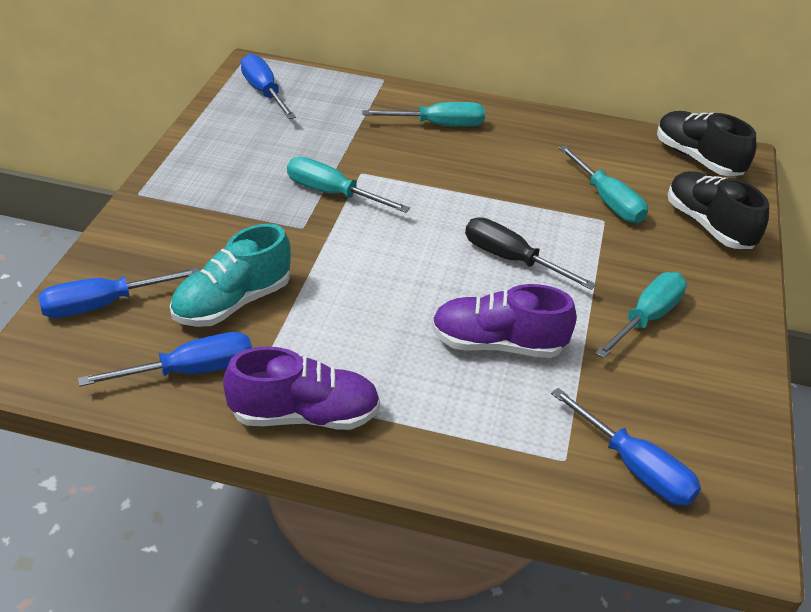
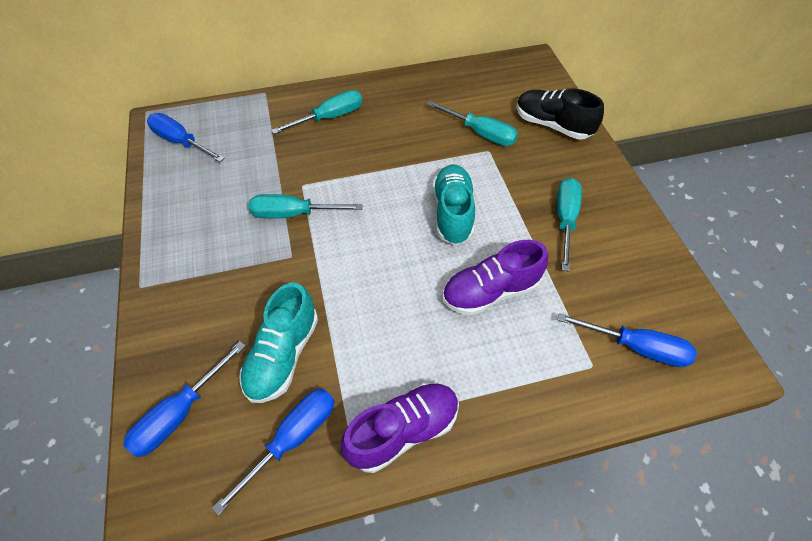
camera: 25 degrees left, 15 degrees up
black screwdriver [465,218,596,290] -> turquoise shoe [433,164,475,245]
black shoe [657,111,756,176] -> none

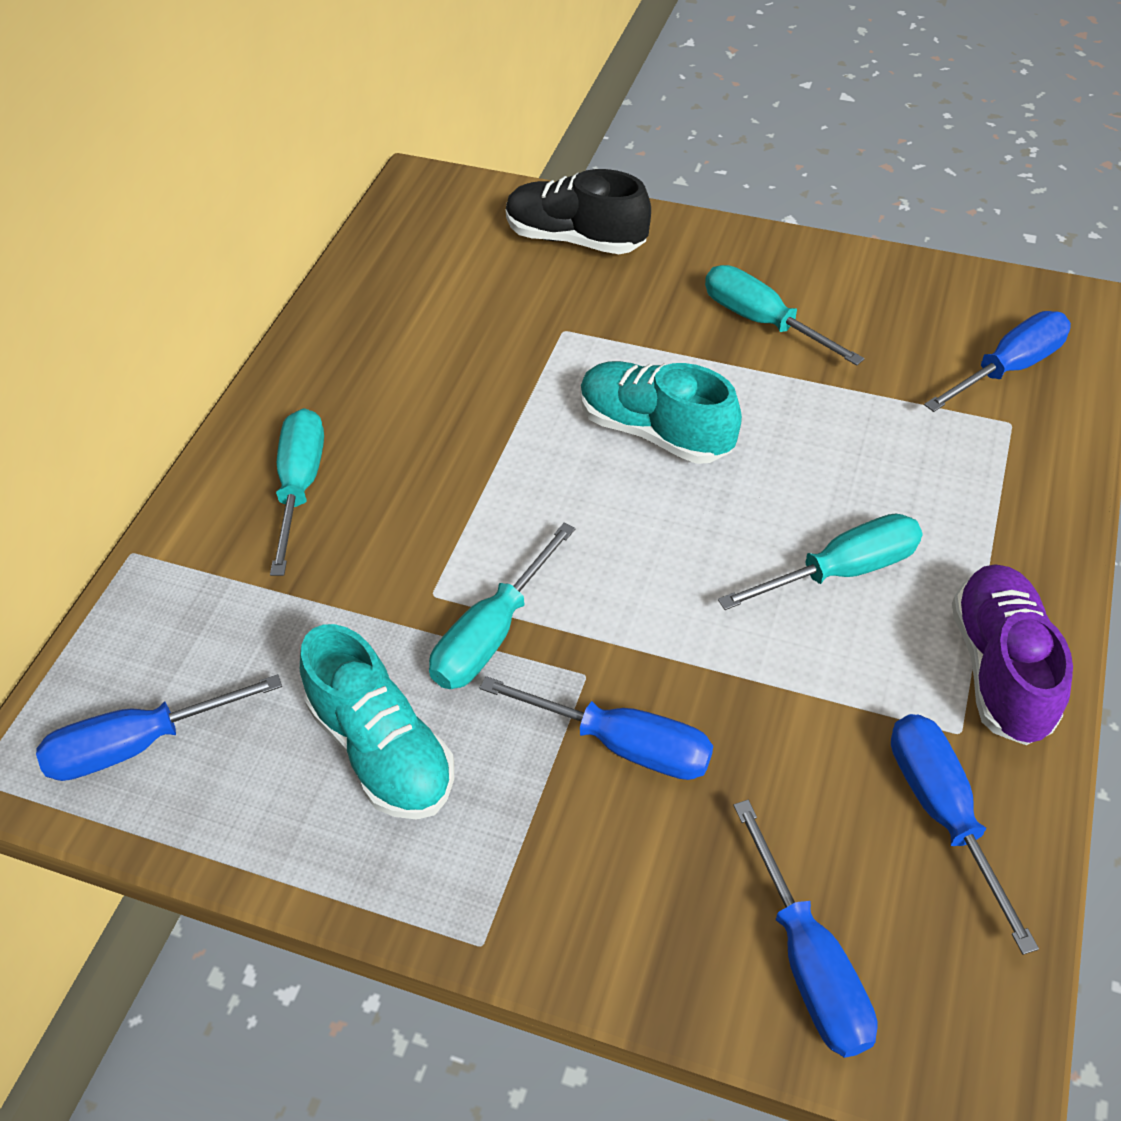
camera: 55 degrees left, 5 degrees down
turquoise shoe [239,282,318,403] -> turquoise shoe moved to [300,624,454,820]
turquoise screwdriver [427,101,518,146] -> turquoise screwdriver moved to [718,513,923,610]
purple shoe [443,240,548,316] -> none
black shoe [516,89,604,140] -> black shoe turned 45 degrees clockwise [506,169,651,254]
none -> blue screwdriver [480,676,713,780]

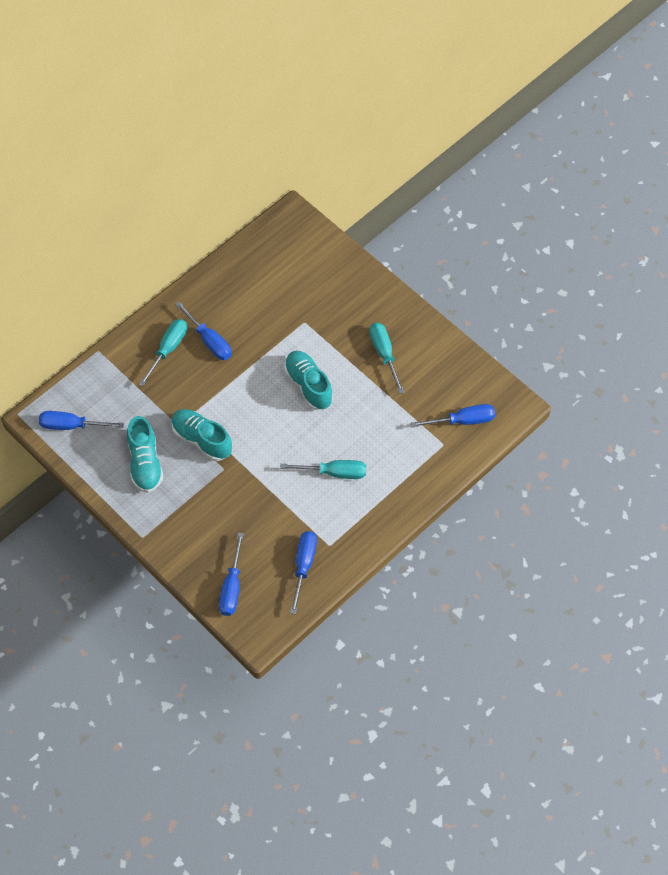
camera: 25 degrees right, 10 degrees up
turquoise screwdriver [429,523,575,689] -> turquoise shoe [171,409,232,461]
blue screwdriver [480,676,713,780] -> blue screwdriver moved to [175,302,232,360]
black shoe [506,169,651,254] -> none
purple shoe [952,564,1073,745] -> none

